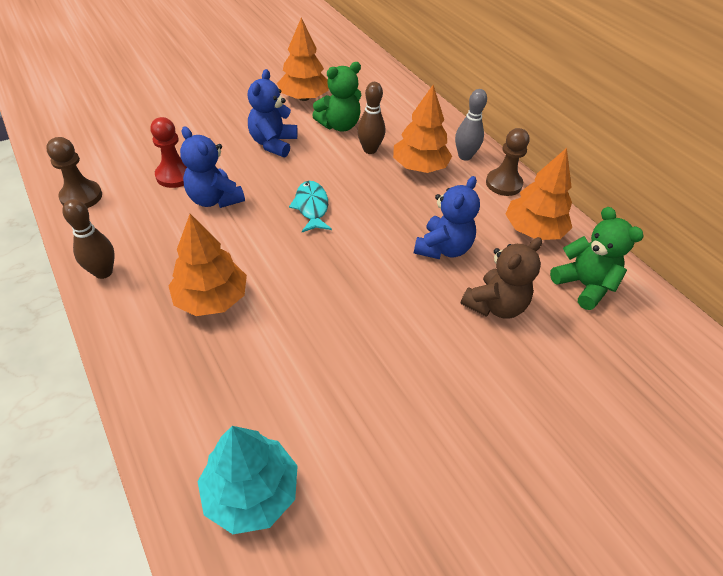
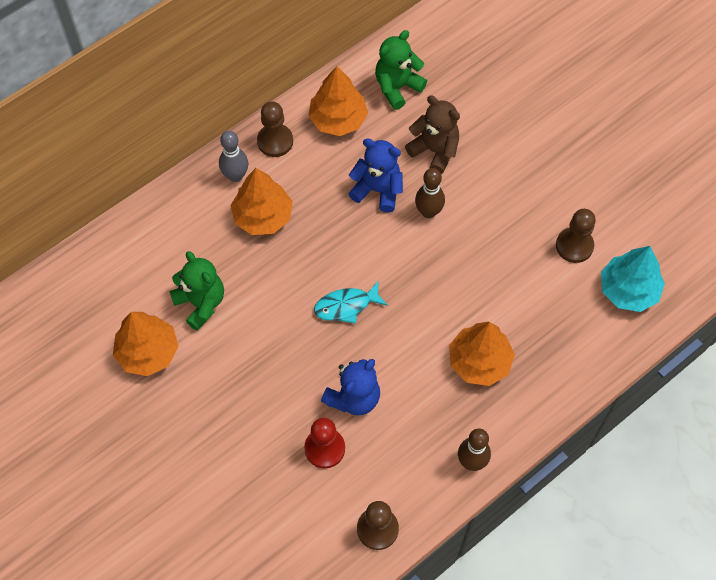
camera: 95 degrees left, 15 degrees up
blue teddy bear [248,69,297,157] -> none
brown bowling pin [357,82,385,154] -> brown bowling pin moved to [415,168,445,218]
none -> brown pawn [556,209,596,263]

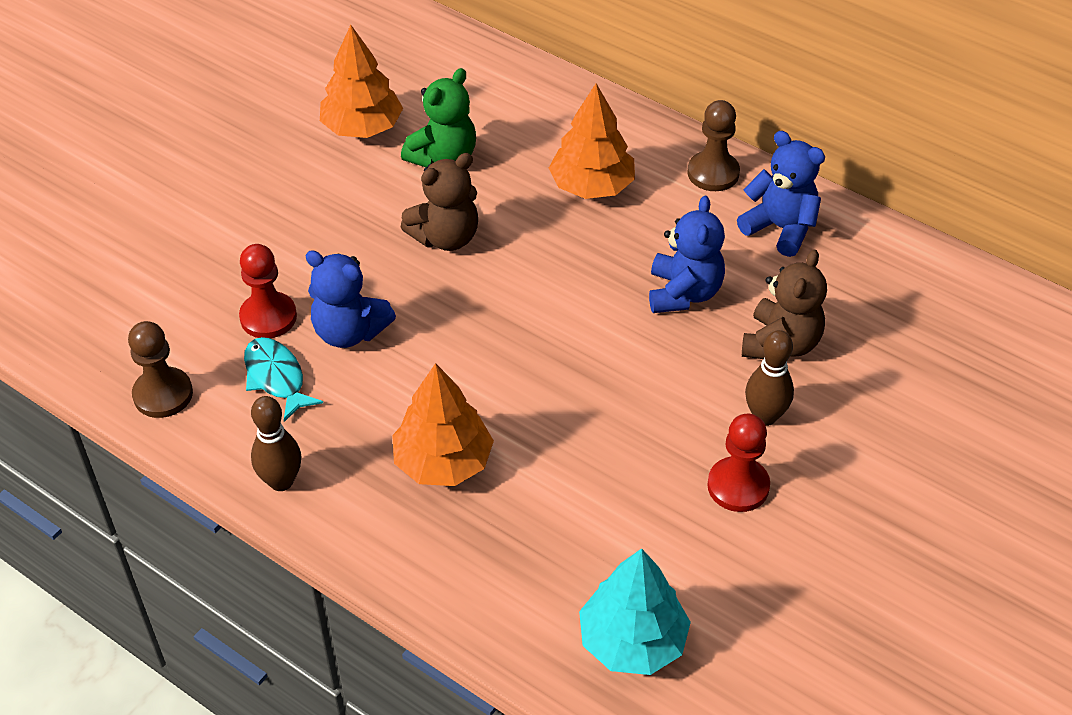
camera: 75 degrees right, 15 degrees down
grey bowling pin [219,131,249,182] -> none
orange tree [308,66,368,136] -> blue teddy bear [737,131,825,257]
turquoise fish [314,281,387,324] -> turquoise fish moved to [244,337,323,422]
green teddy bear [375,30,427,110] -> none
brown bowling pin [415,168,445,218] -> brown bowling pin moved to [745,330,794,426]
brown pawn [556,209,596,263] -> none
none -> brown teddy bear [401,153,478,251]
none -> red pawn [707,414,770,512]

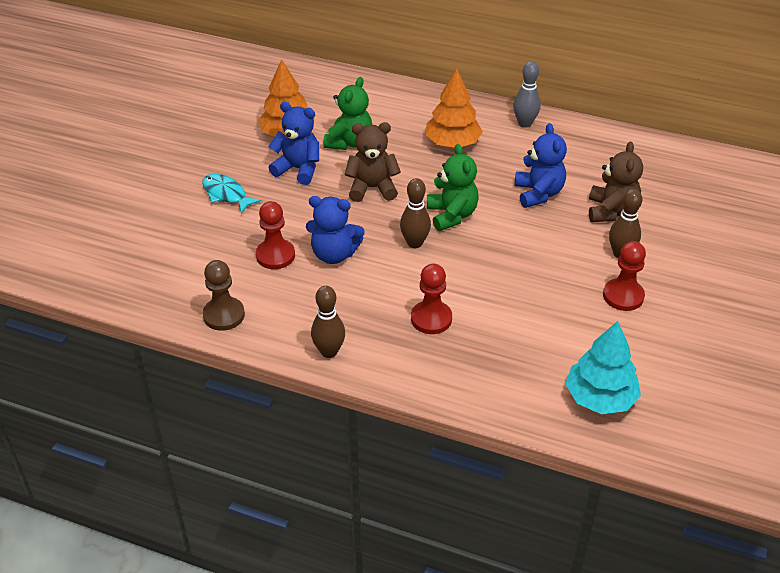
camera: 15 degrees left, 5 degrees down
turquoise fish [244,337,323,422] -> turquoise fish moved to [202,174,262,214]
orange tree [392,363,494,486] -> red pawn [411,264,452,334]
brown teddy bear [401,153,478,251] -> brown teddy bear turned 135 degrees counterclockwise [344,122,401,202]
brown pawn [688,100,740,191] -> grey bowling pin [513,61,541,128]
blue teddy bear [737,131,825,257] -> blue teddy bear moved to [269,102,319,185]
none -> brown bowling pin [400,178,431,248]
none -> green teddy bear [427,144,479,231]

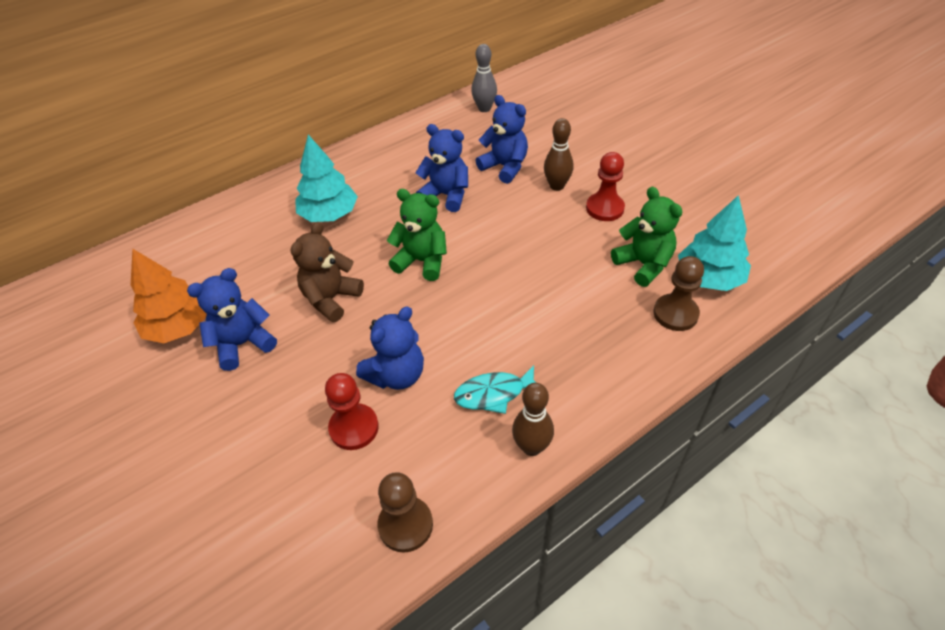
camera: 55 degrees left, 5 degrees up
turquoise fish [202,174,262,214] -> turquoise fish moved to [454,365,536,414]
green teddy bear [323,77,372,150] -> green teddy bear moved to [611,187,682,287]
brown bowling pin [400,178,431,248] -> none
red pawn [411,264,452,334] -> none
orange tree [425,69,483,148] -> turquoise tree [295,135,358,222]
grey bowling pin [513,61,541,128] -> grey bowling pin moved to [471,44,497,112]
brown teddy bear [589,142,643,222] -> blue teddy bear [475,95,528,184]
none -> brown pawn [653,256,704,331]

